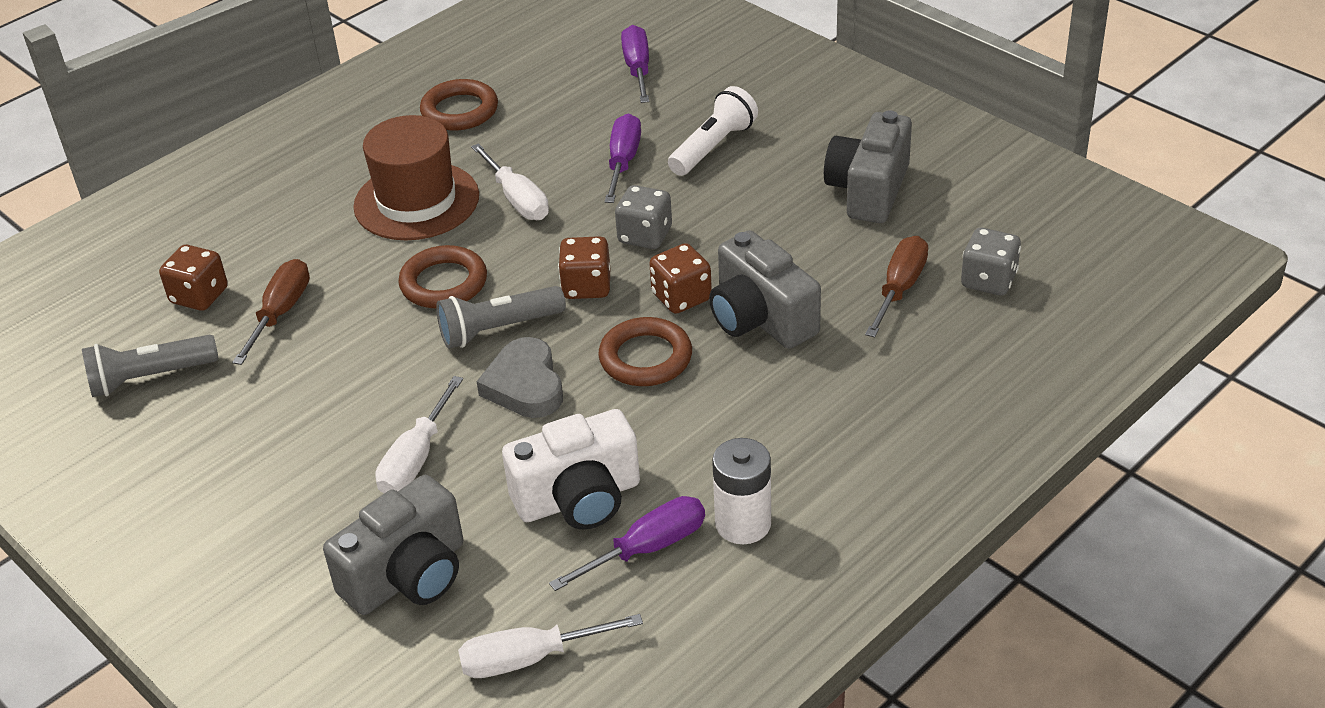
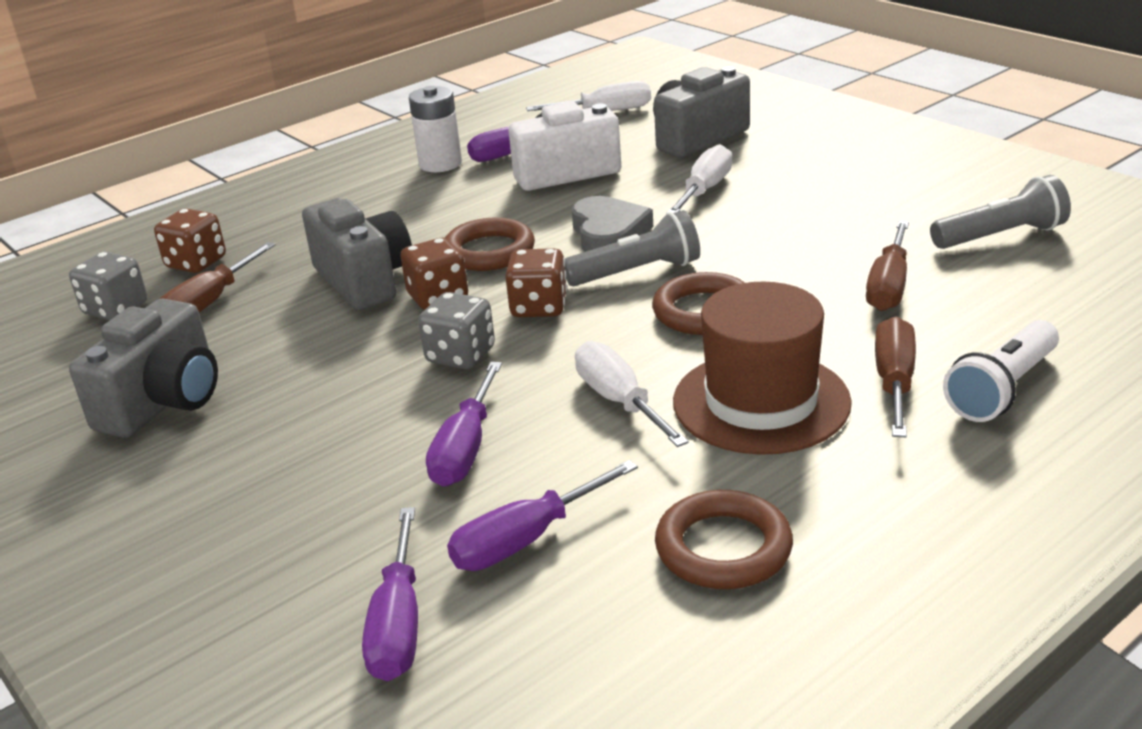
camera: 175 degrees left, 10 degrees down
brown dice [159,245,228,311] -> brown dice moved to [154,208,226,273]
white flashlight [668,86,758,176] -> white flashlight moved to [943,320,1059,422]
none -> purple screwdriver [447,460,638,571]
none -> brown screwdriver [875,316,916,437]

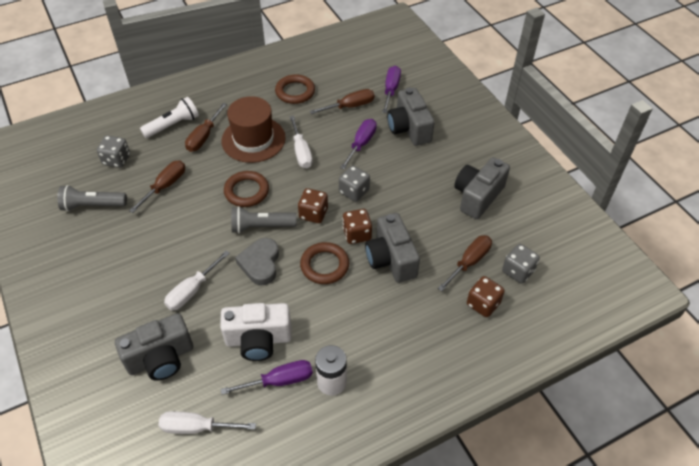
camera: 170 degrees left, 20 degrees up
purple screwdriver [447,460,638,571] -> brown screwdriver [310,89,374,114]
none -> grey dice [97,135,130,168]
none -> grey camera [387,88,435,146]

